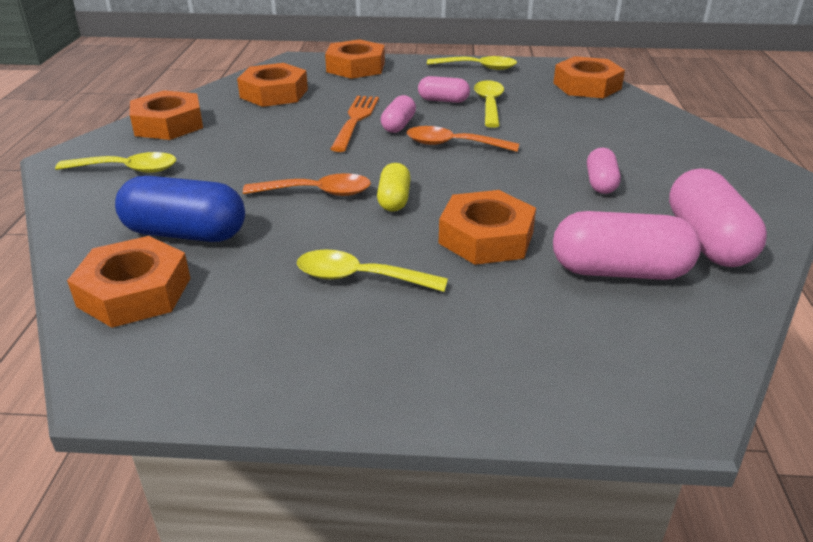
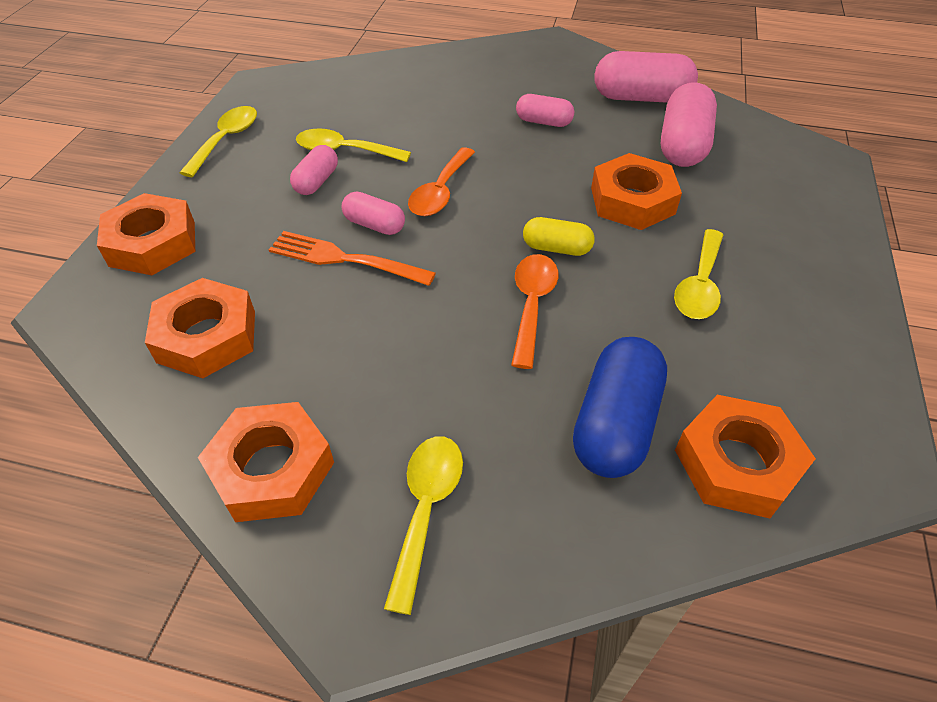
camera: 80 degrees left, 15 degrees up
orange nut [553,56,625,98] -> none

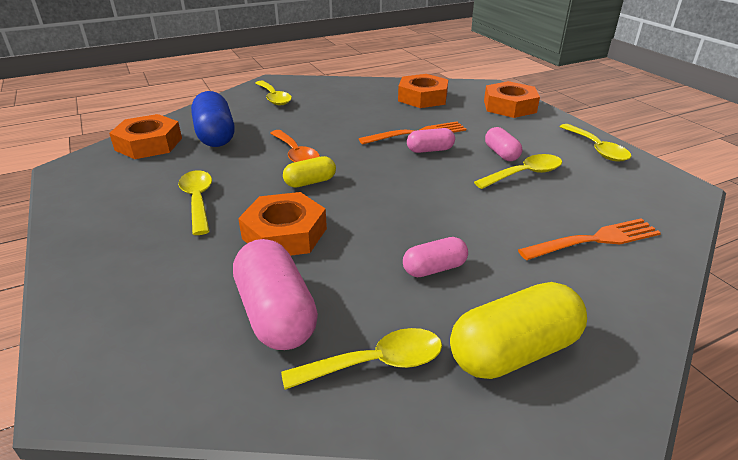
camera: 140 degrees right, 15 degrees down
orange nut [198,402,334,522] -> none
orange spoon [408,147,475,216] -> none
pink capsule [594,51,698,103] -> yellow spoon [281,328,442,390]
none -> yellow capsule [450,282,587,379]
none -> orange fork [518,218,661,260]

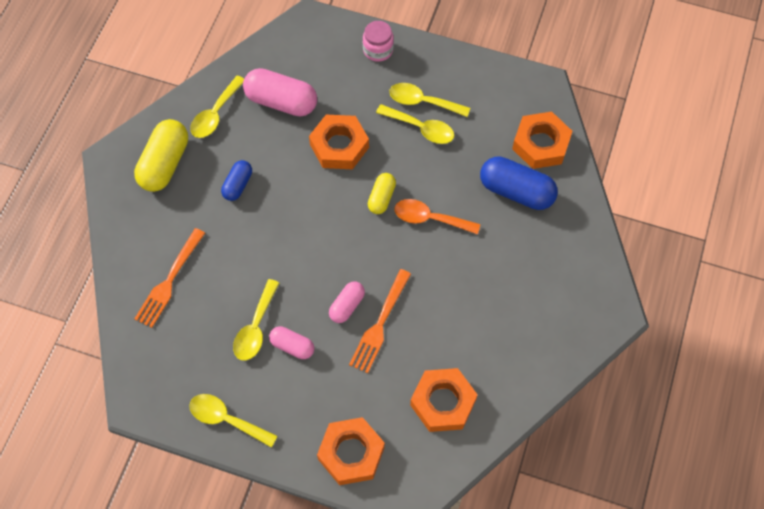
camera: 135 degrees right, 30 degrees up
yellow spoon [255,81,292,105] -> yellow spoon moved to [389,83,470,117]
pink capsule [403,237,468,277] -> blue capsule [221,160,252,201]
none -> pink jar [363,21,394,62]

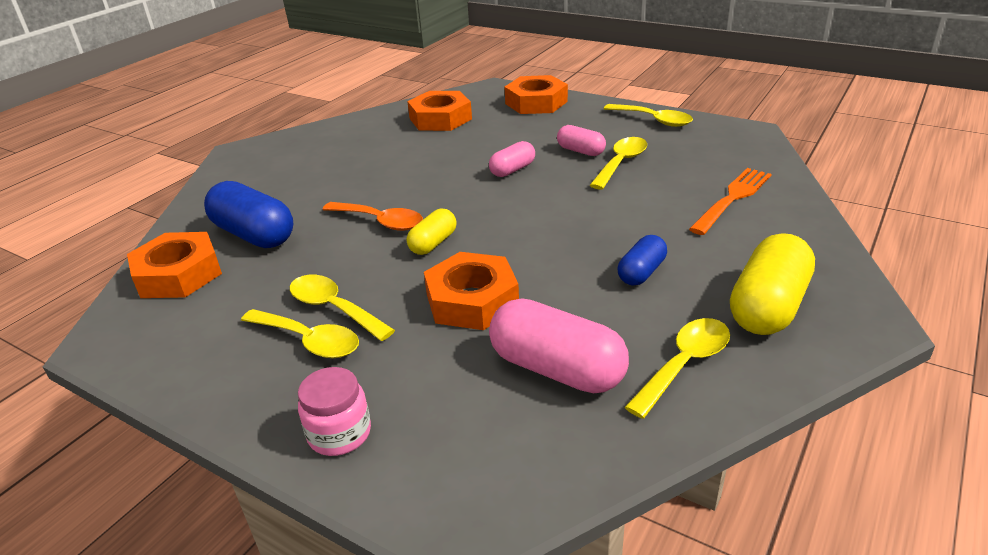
camera: 165 degrees left, 30 degrees down
orange fork [349,269,411,373] -> none

